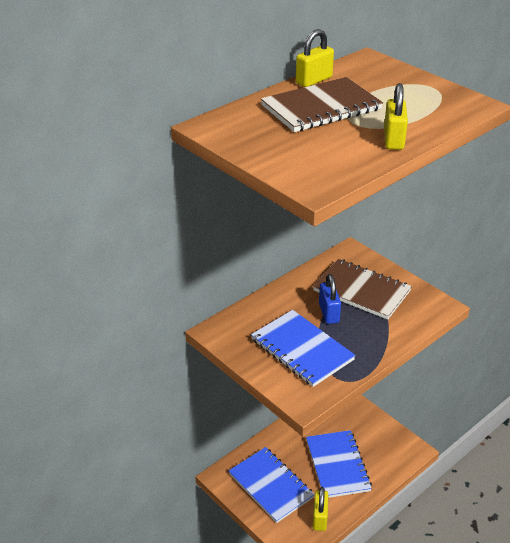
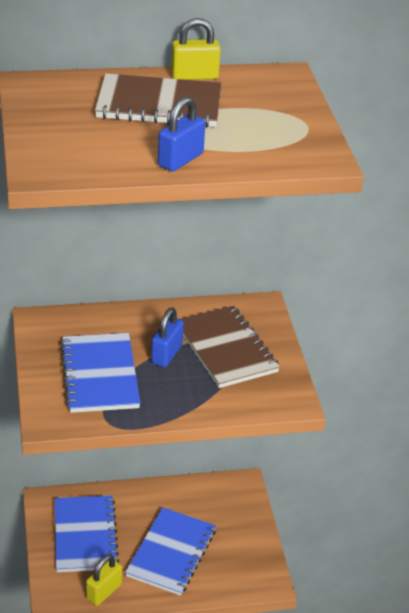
camera: 30 degrees right, 0 degrees up
yellow padlock [384,83,408,150] -> blue padlock [158,97,205,172]

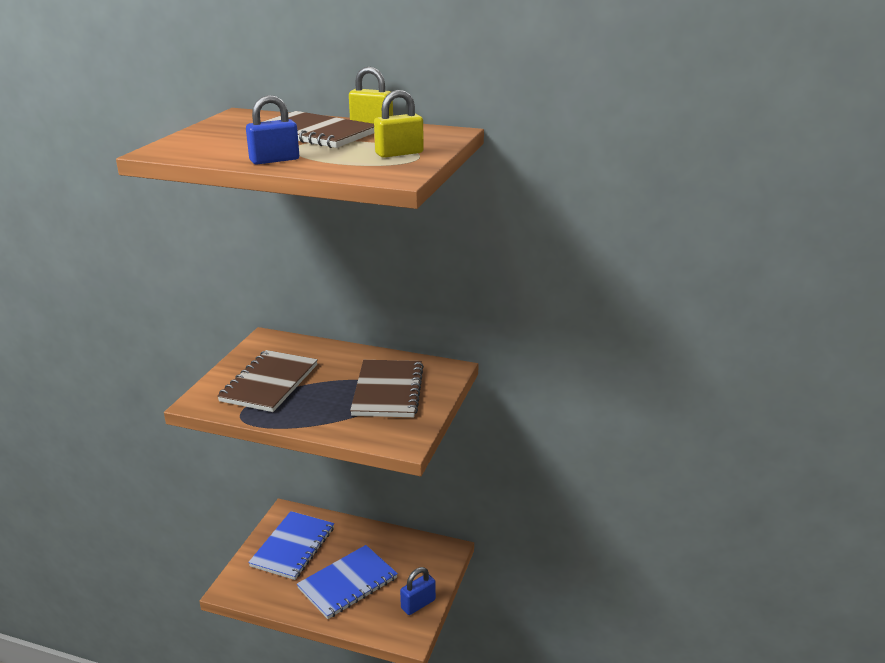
camera: 30 degrees right, 10 degrees down
blue notebook [60,333,140,413] -> brown notebook [217,350,318,412]
yellow padlock [86,554,122,606] -> yellow padlock moved to [374,90,424,158]
blue padlock [151,307,184,367] -> blue padlock moved to [400,567,436,615]

